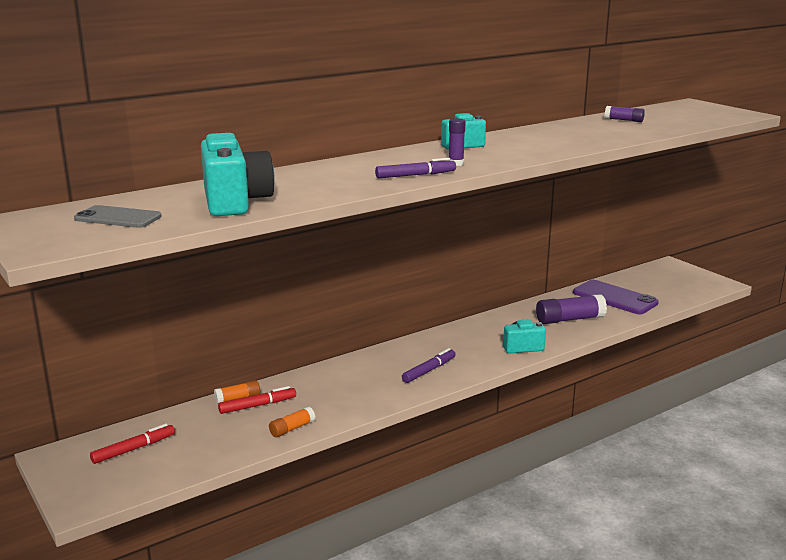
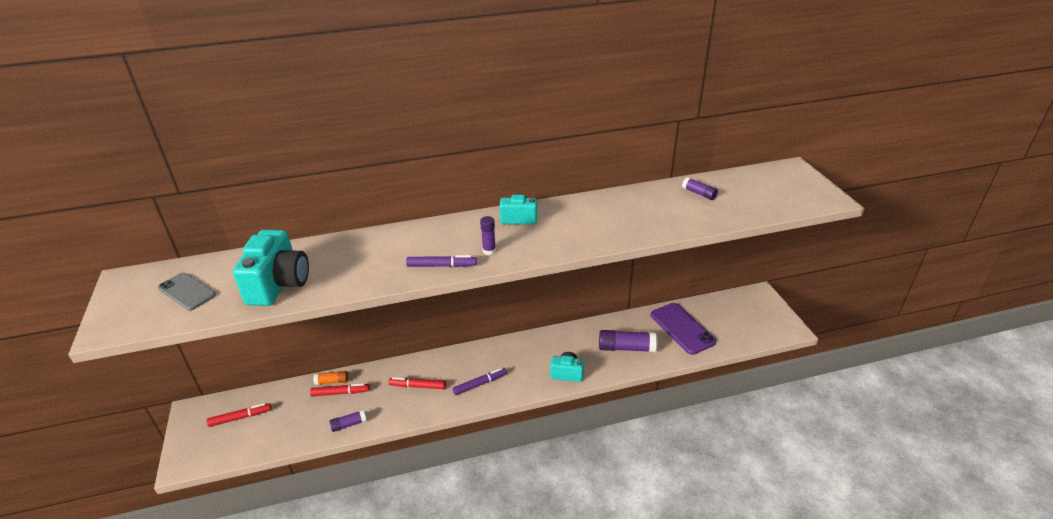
camera: 20 degrees right, 15 degrees up
orange glue stick [269,407,315,437] -> purple glue stick [330,410,367,432]
none -> red marker [388,377,446,389]

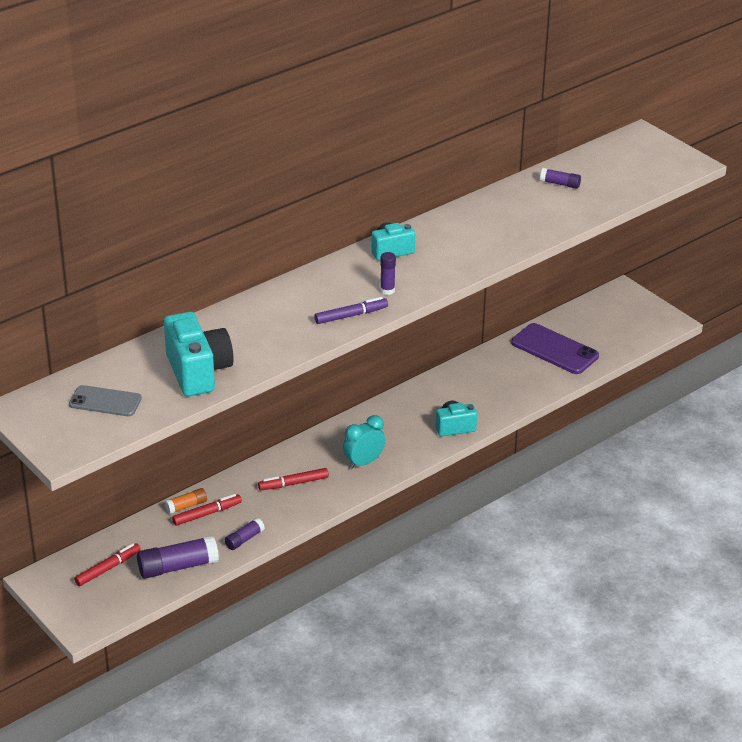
camera: 25 degrees left, 0 degrees up
purple marker [452,368,507,395] -> turquoise clock [343,415,385,469]
purple glue stick [599,330,658,352] -> purple glue stick moved to [137,536,219,579]

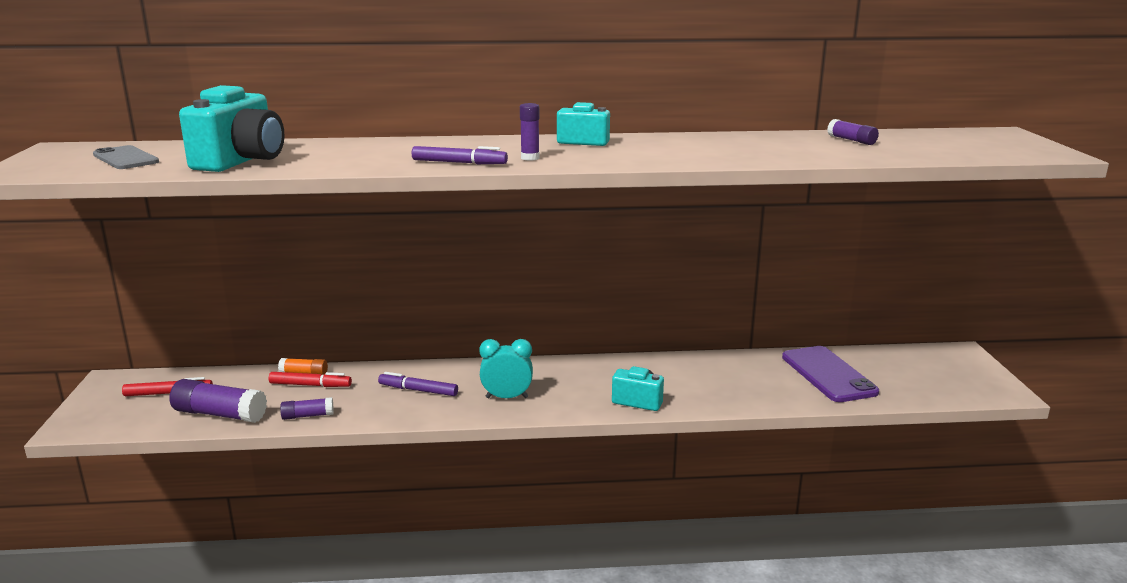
camera: 35 degrees right, 15 degrees down
red marker [258,468,329,490] -> purple marker [378,372,458,396]

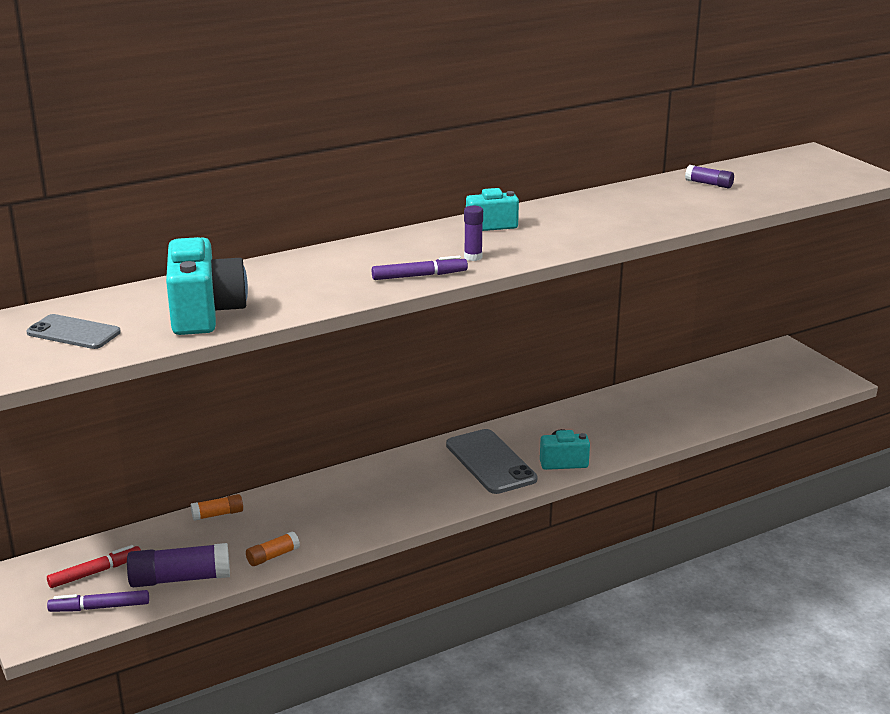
camera: 25 degrees left, 5 degrees up
red marker [269,372,352,387] -> none
purple glue stick [280,397,334,420] -> orange glue stick [246,531,300,566]
purple marker [378,372,458,396] -> purple marker moved to [47,590,149,612]
turquoise clock [479,339,533,398] -> none
purple phone [782,346,879,402] -> none
none -> grey phone [446,429,538,494]

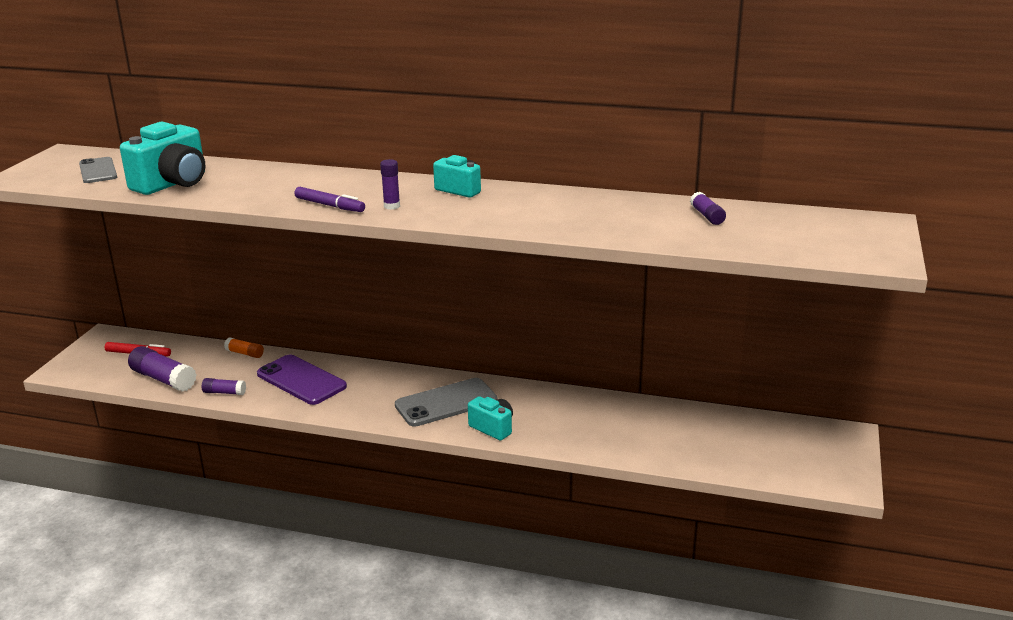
camera: 45 degrees right, 0 degrees up
purple marker [47,590,149,612] -> none
orange glue stick [246,531,300,566] -> purple glue stick [202,378,246,395]
grey phone [446,429,538,494] -> grey phone turned 45 degrees clockwise [395,378,498,426]
none -> purple phone [257,354,347,405]

